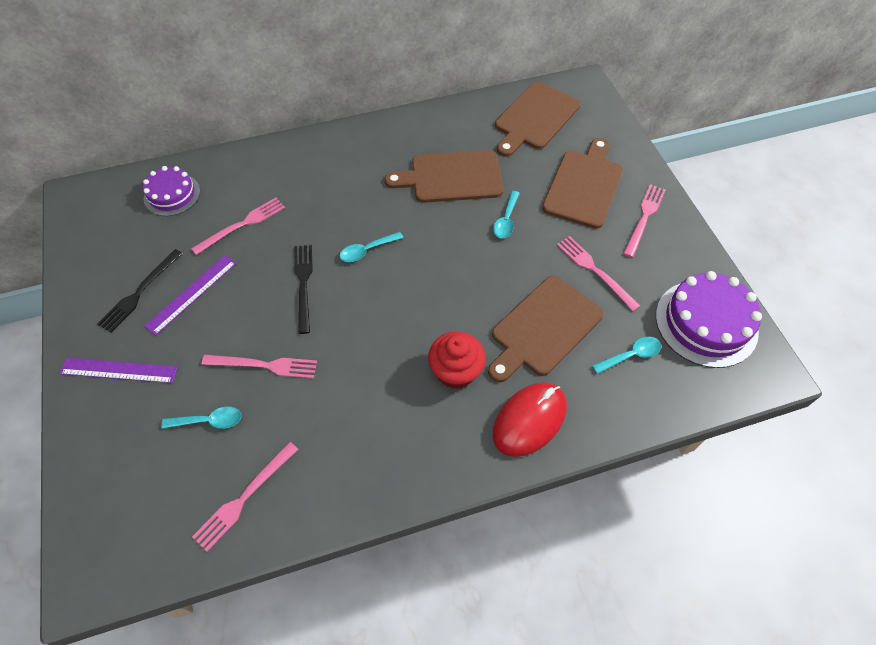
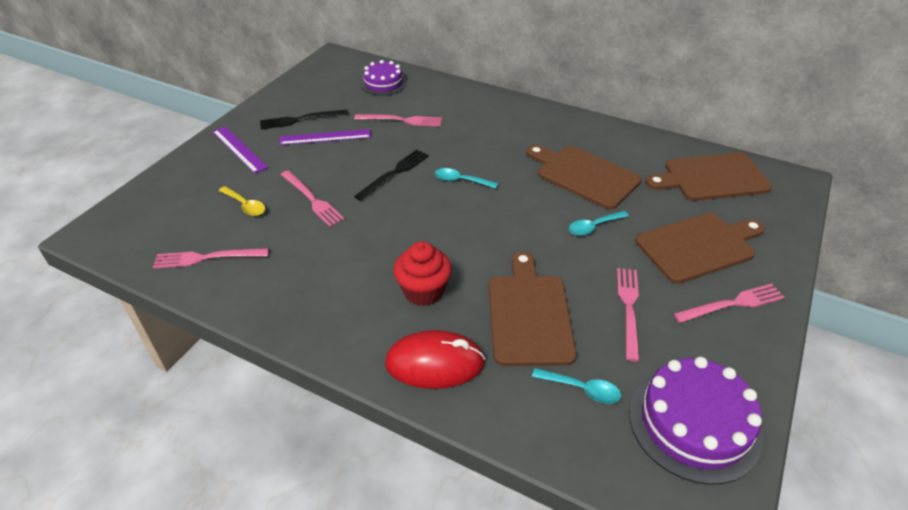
camera: 45 degrees right, 15 degrees down
turquoise spoon [161,407,242,429] -> yellow spoon [219,186,265,216]
brown cutting board [488,276,604,382] -> brown cutting board turned 90 degrees clockwise [489,252,577,366]

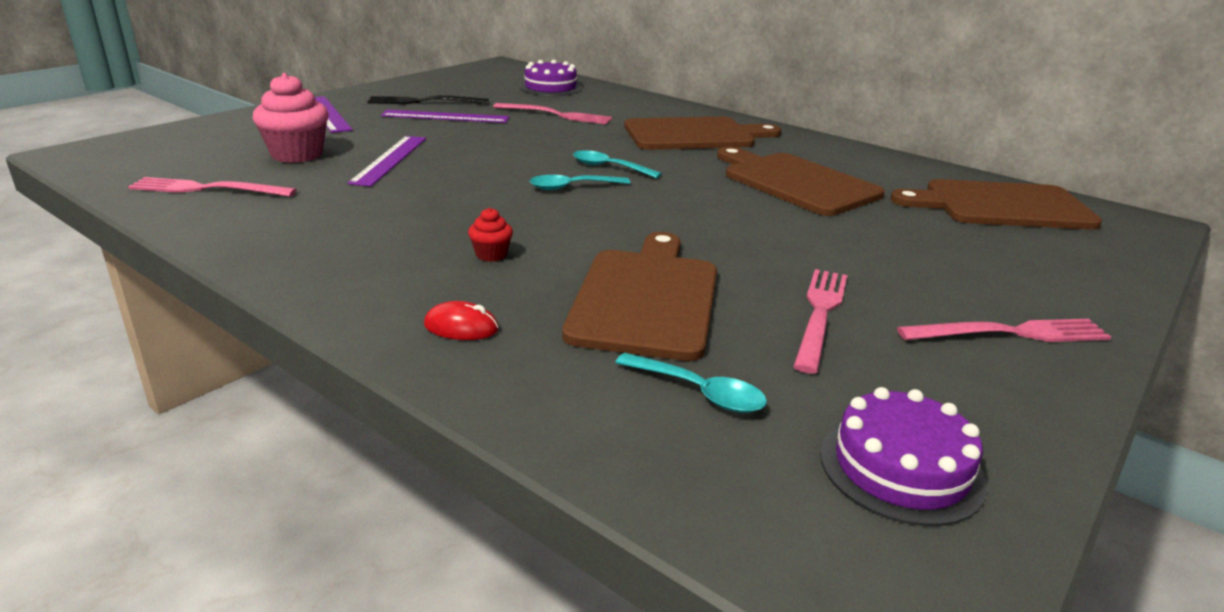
camera: 10 degrees right, 15 degrees down
yellow spoon [219,186,265,216] -> pink cupcake [253,73,329,163]
pink fork [281,170,345,227] -> purple ruler [348,136,426,186]
black fork [354,150,429,201] -> none
red mouse [385,330,485,389] -> red mouse [424,301,499,340], size x0.45
red cupcake [393,241,452,306] -> red cupcake [468,208,513,262], size x0.48
turquoise spoon [569,211,629,236] -> turquoise spoon moved to [530,175,630,190]
purple cake [629,357,763,485] -> purple cake [820,387,987,526], size x0.63
brown cutting board [635,213,765,284] -> brown cutting board moved to [624,117,781,150]

